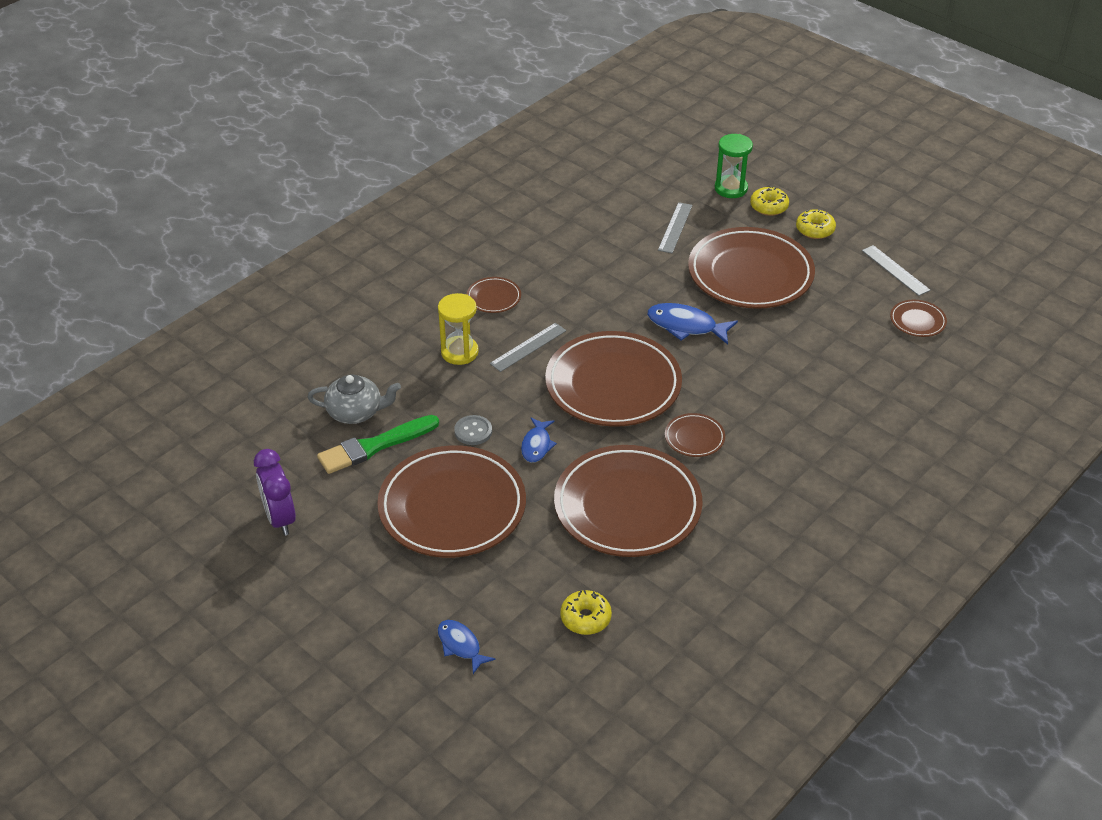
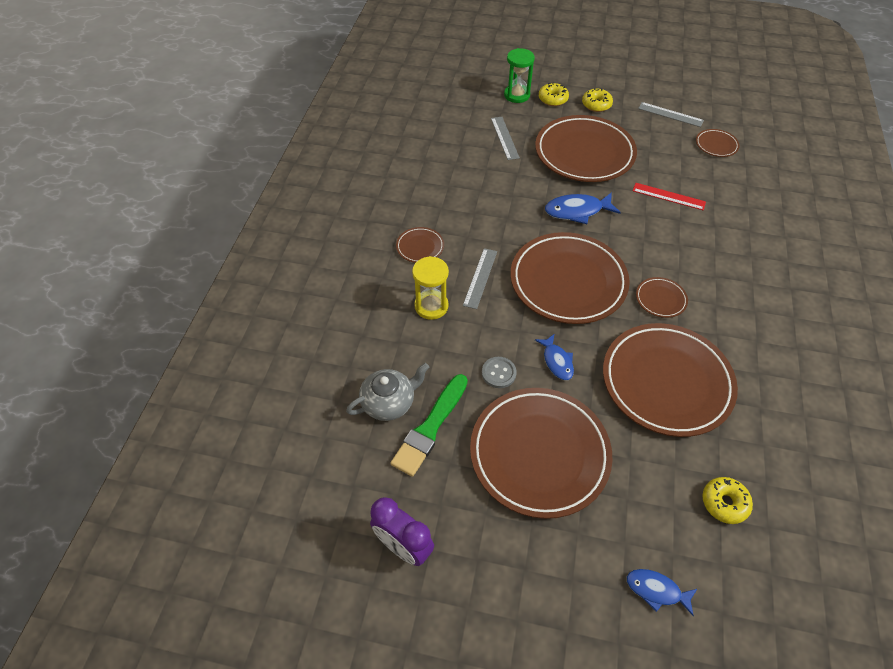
camera: 30 degrees left, 10 degrees up
none -> red ruler [633,183,706,210]

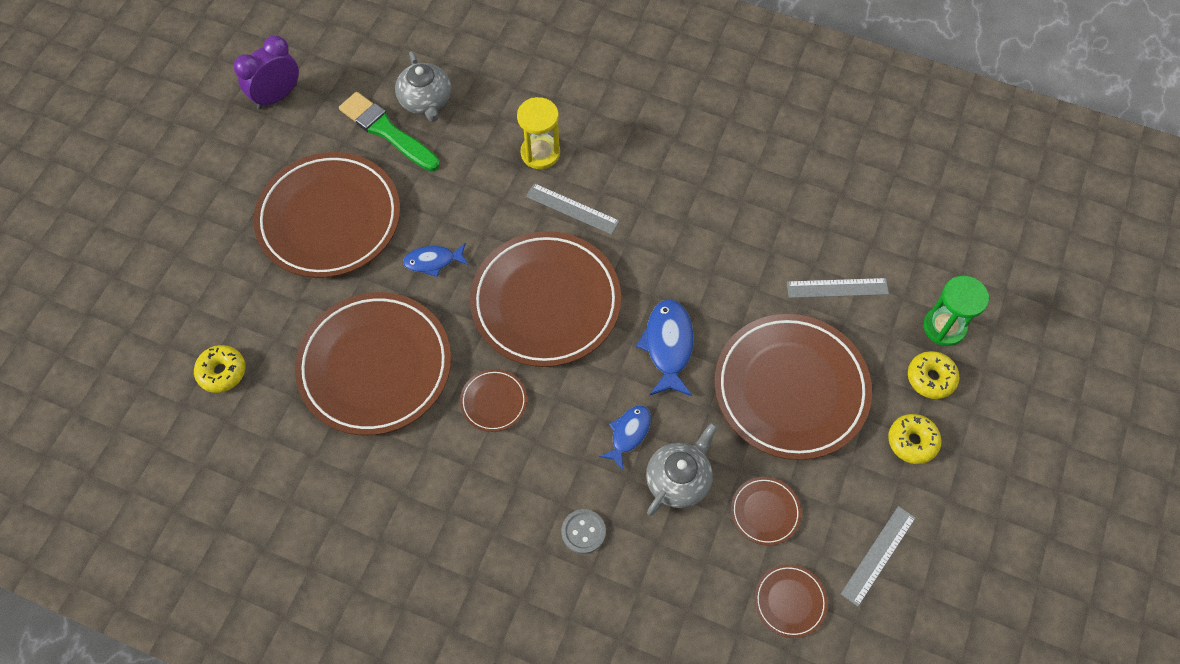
camera: 100 degrees right, 10 degrees up
brown plate [396,227,444,263] -> brown plate moved to [731,477,801,546]
grey button [482,357,517,388] -> grey button moved to [561,509,606,554]
blue fish [627,569,697,616] -> blue fish moved to [599,405,651,470]
red ruler [633,183,706,210] -> grey teapot [646,423,717,515]

